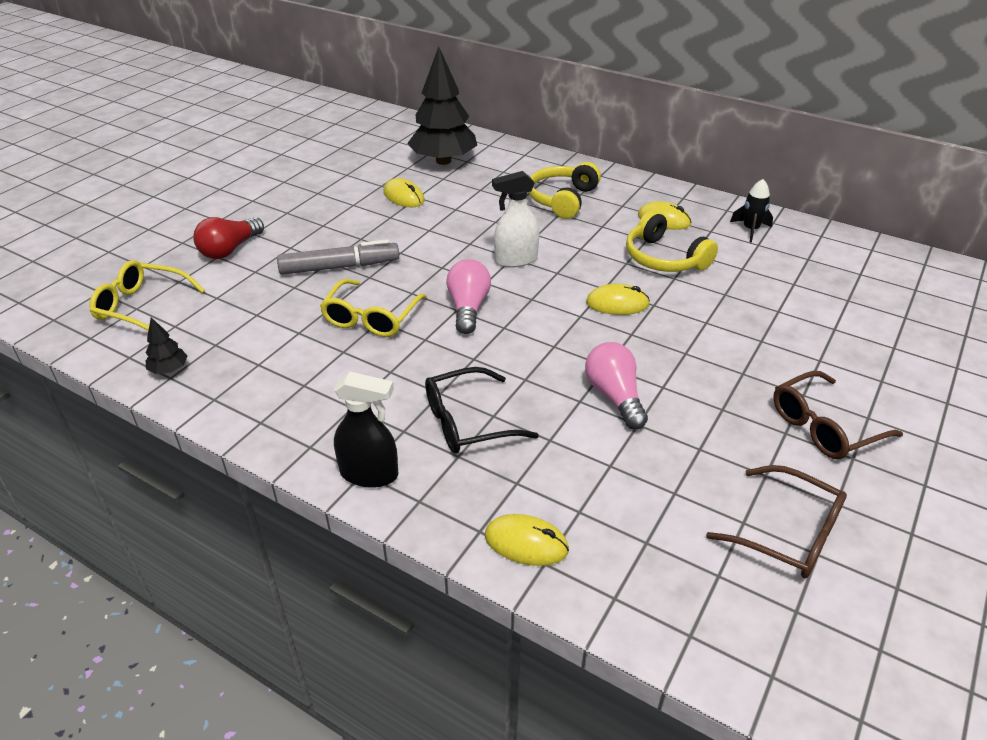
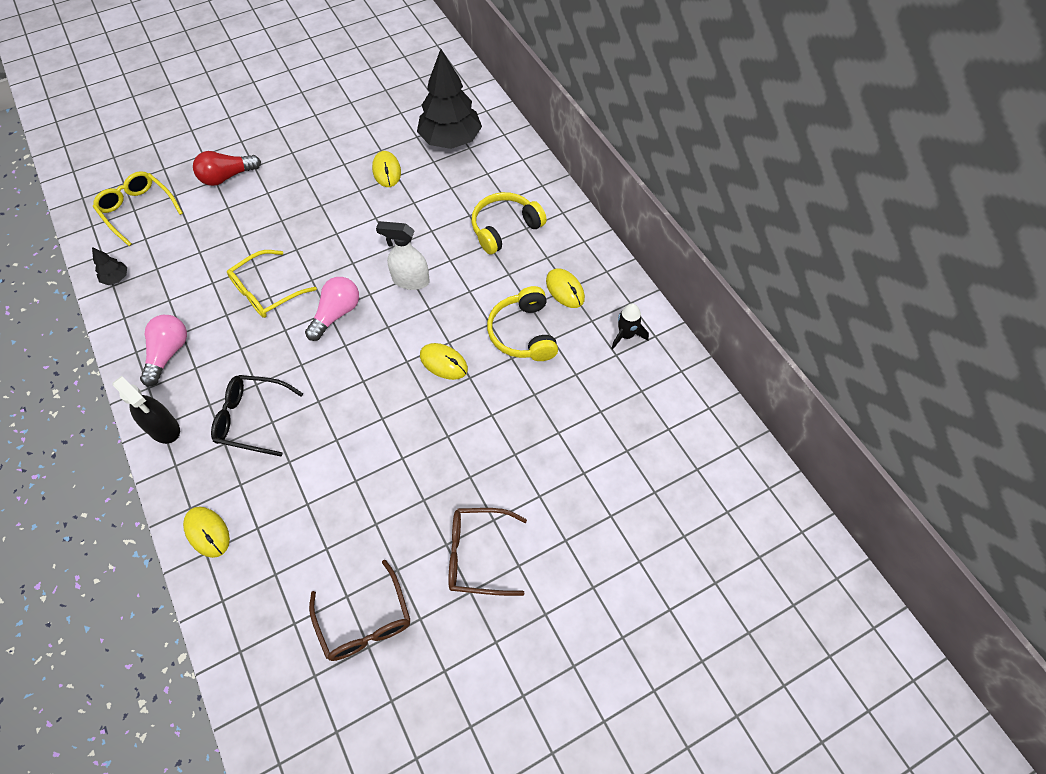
camera: 30 degrees right, 20 degrees up
grey marker [277,239,399,275] -> none
pink light bulb [585,342,648,430] -> pink light bulb moved to [140,315,187,387]

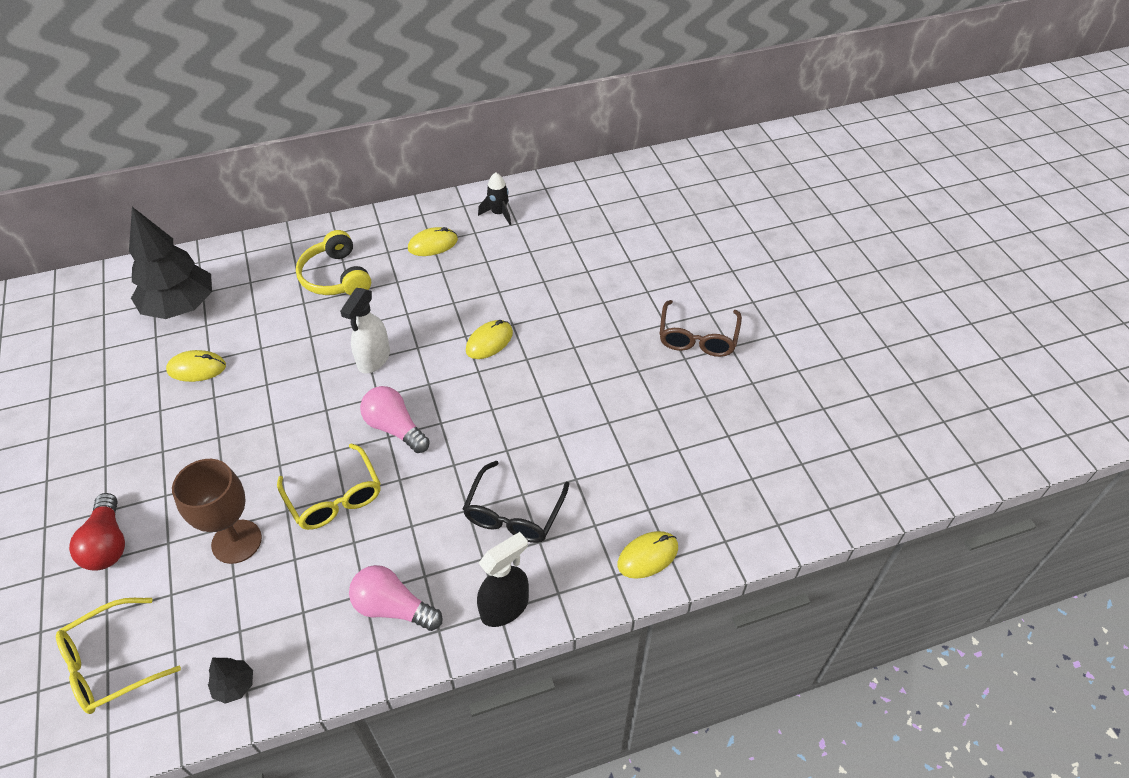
camera: 80 degrees left, 10 degrees down
brown glasses [309,559,410,661] -> none
yellow headphones [487,286,558,361] -> none
none -> brown goblet [172,459,262,564]

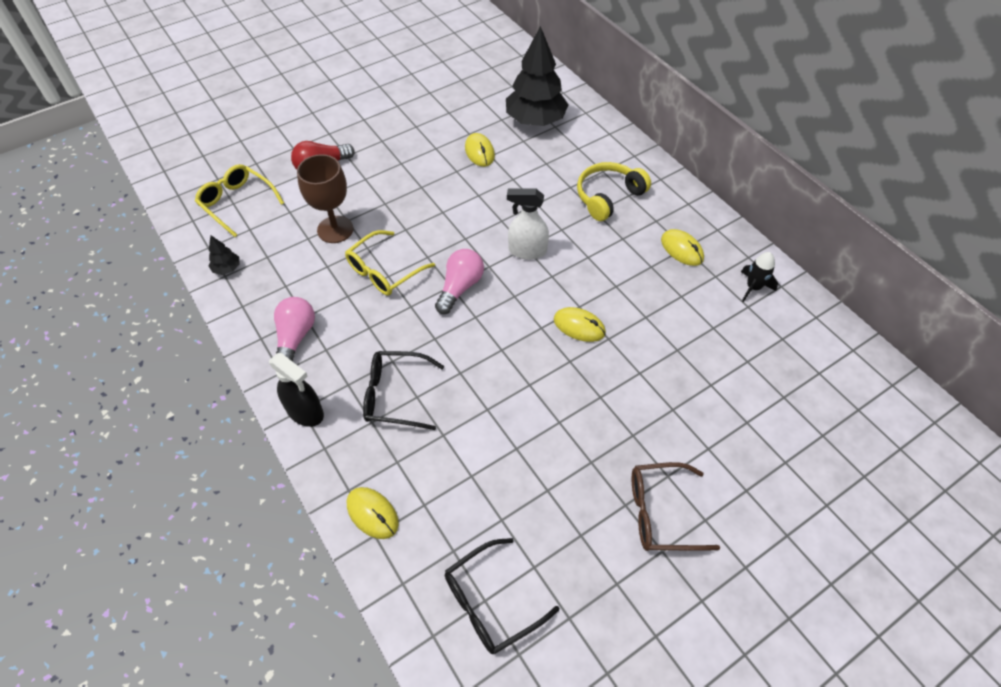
camera: 75 degrees right, 5 degrees up
none -> black glasses [445,538,559,654]

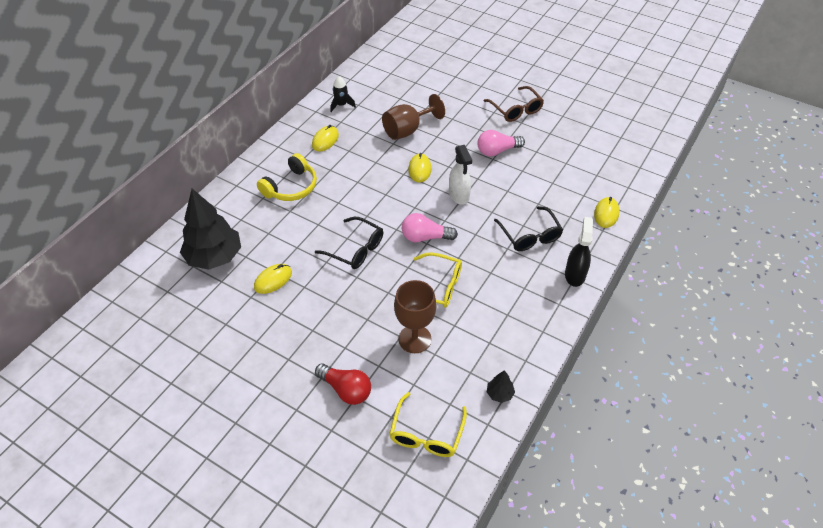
camera: 115 degrees left, 5 degrees down
pink light bulb [274,297,315,362] -> pink light bulb moved to [478,130,525,156]
black glasses [445,538,559,654] -> black glasses moved to [315,217,383,269]
white spray bottle [507,188,549,260] -> white spray bottle moved to [449,145,472,205]
yellow headphones [577,162,651,221] -> yellow headphones turned 75 degrees counterclockwise [257,153,317,201]
none -> brown goblet [382,94,445,140]

